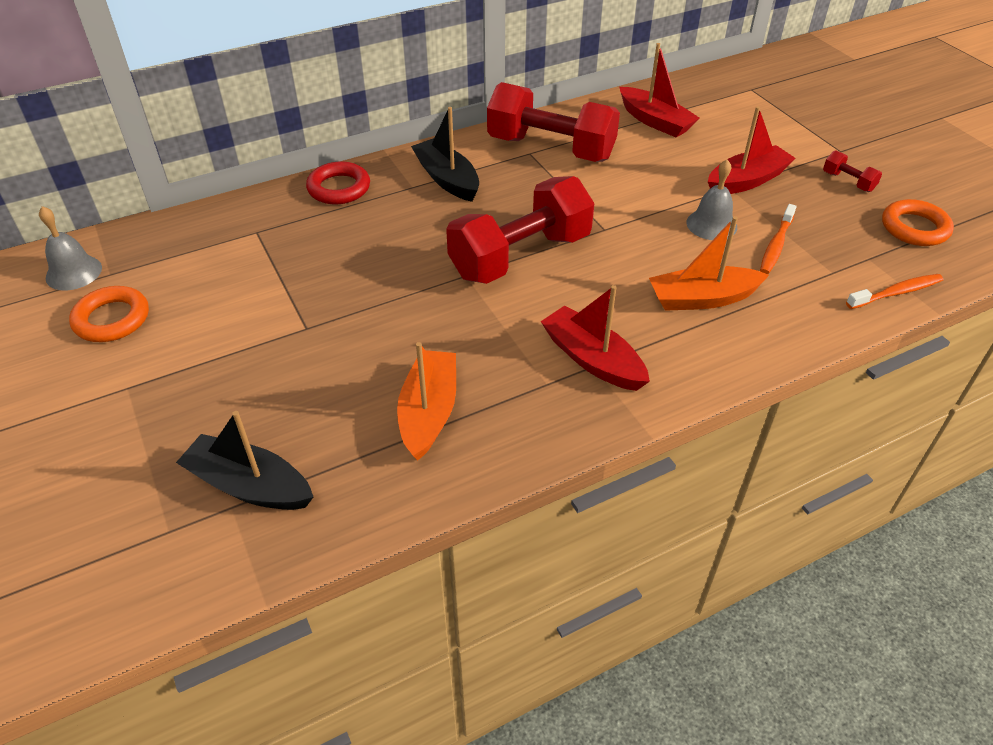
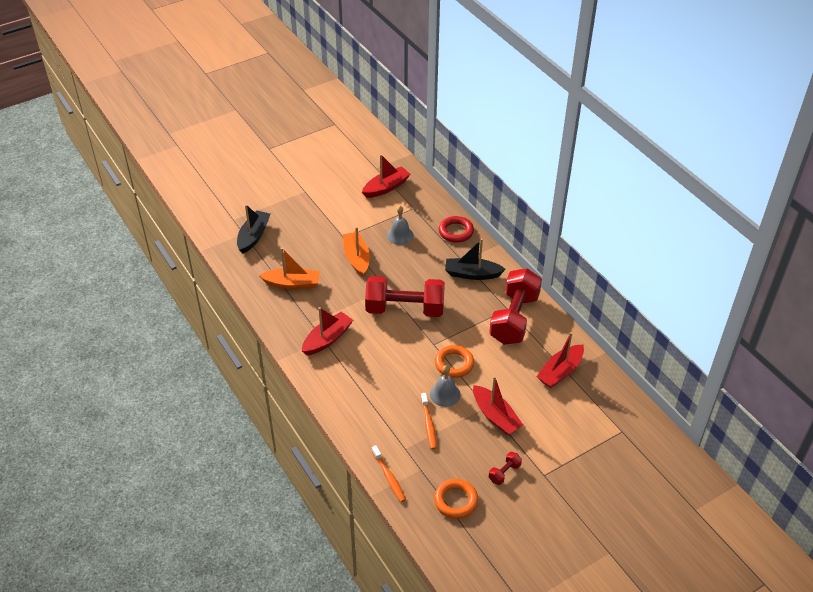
camera: 85 degrees right, 0 degrees up
grey bell [39,206,102,290] -> grey bell moved to [387,206,414,245]
orange ring [69,286,149,342] -> orange ring moved to [435,345,474,378]
black boat [411,107,479,202] -> black boat turned 135 degrees counterclockwise [445,239,506,280]
red dumbbell [446,176,595,284] -> red dumbbell turned 45 degrees counterclockwise [365,276,445,317]
orange boat [649,216,769,311] -> orange boat moved to [343,227,370,277]
orange toothbrush [760,204,796,274] -> orange toothbrush turned 120 degrees counterclockwise [421,393,437,449]
none -> red boat [362,154,410,198]

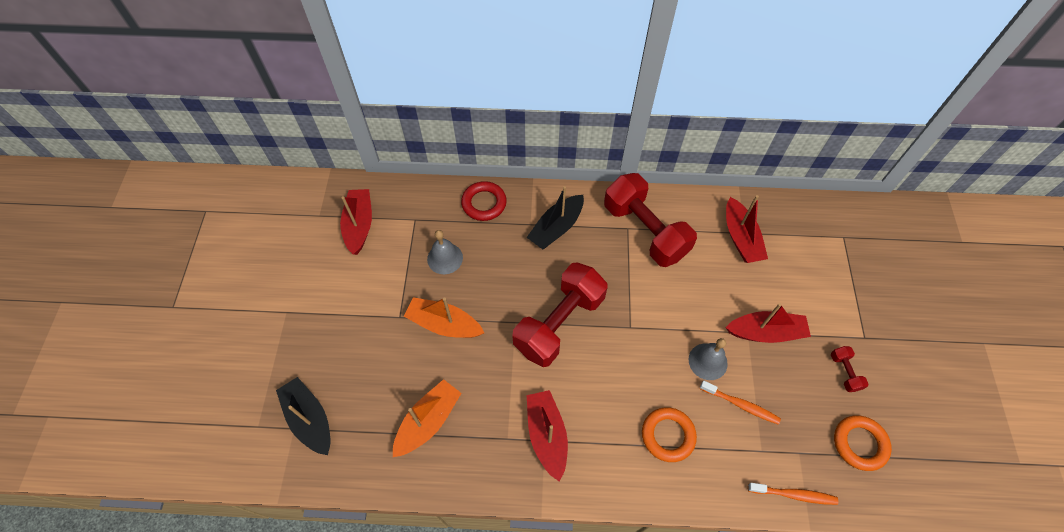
camera: 55 degrees left, 15 degrees up
orange ring [435,345,474,378] -> orange ring moved to [642,407,697,462]

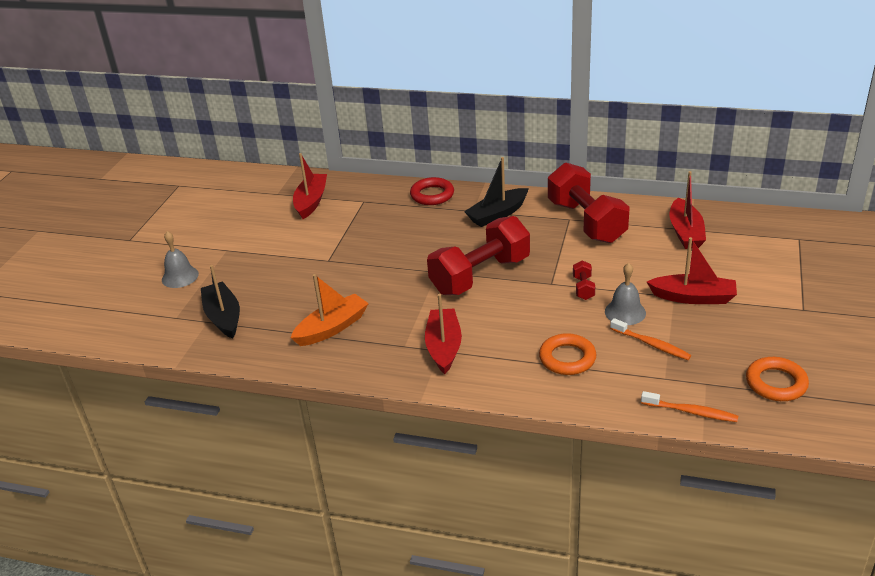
camera: 15 degrees right, 25 degrees down
orange boat [404,297,484,338] -> none
grey bell [427,230,463,274] -> grey bell moved to [162,231,199,288]
red dumbbell [831,346,869,392] -> red dumbbell moved to [573,260,595,300]

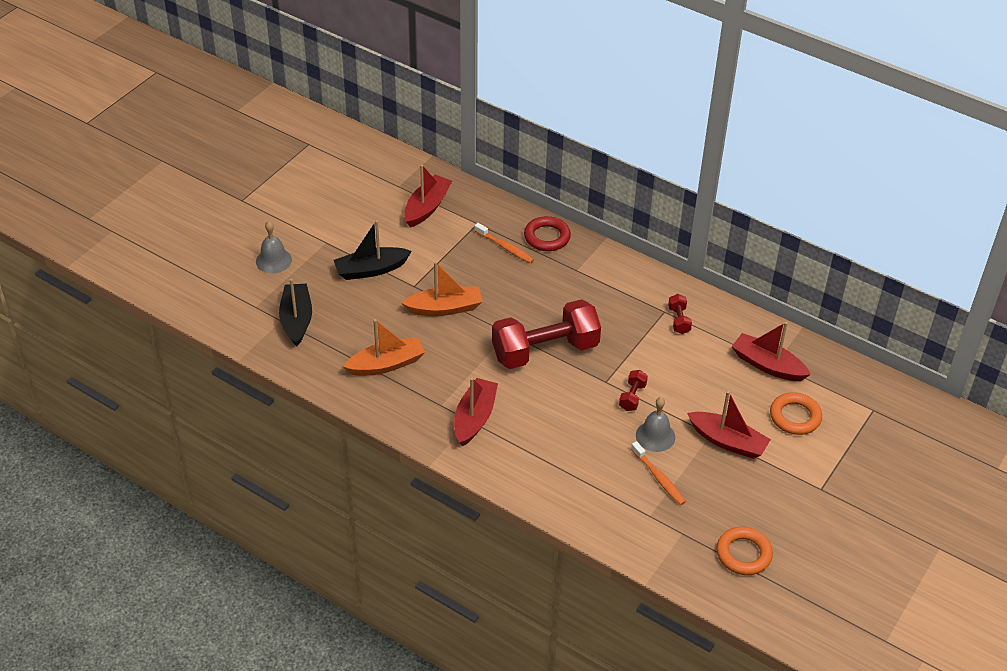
camera: 15 degrees right, 10 degrees up
black boat [464,157,529,227] -> black boat moved to [334,220,412,280]
orange ring [539,333,596,375] -> orange ring moved to [770,392,822,435]
red dumbbell [548,162,630,243] -> red dumbbell [668,294,692,334], size x0.40
orange toothbrush [641,391,738,422] -> orange toothbrush moved to [475,223,534,263]
red boat [669,171,706,249] -> red boat turned 105 degrees clockwise [732,322,811,381]
none -> orange boat [402,261,482,316]

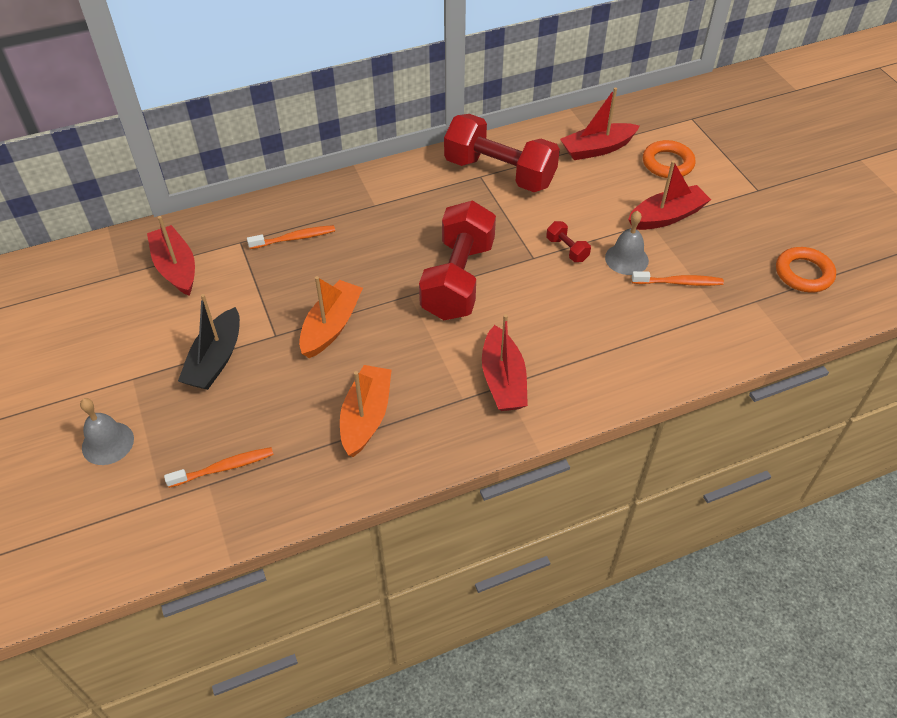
camera: 55 degrees left, 5 degrees up
black boat [279,279,312,346] -> orange toothbrush [164,447,274,488]
red boat [454,378,498,446] -> red boat turned 150 degrees counterclockwise [482,314,528,411]
red ring [524,216,571,251] -> none
red dumbbell [668,294,692,334] -> red dumbbell [444,114,560,192], size x2.48

